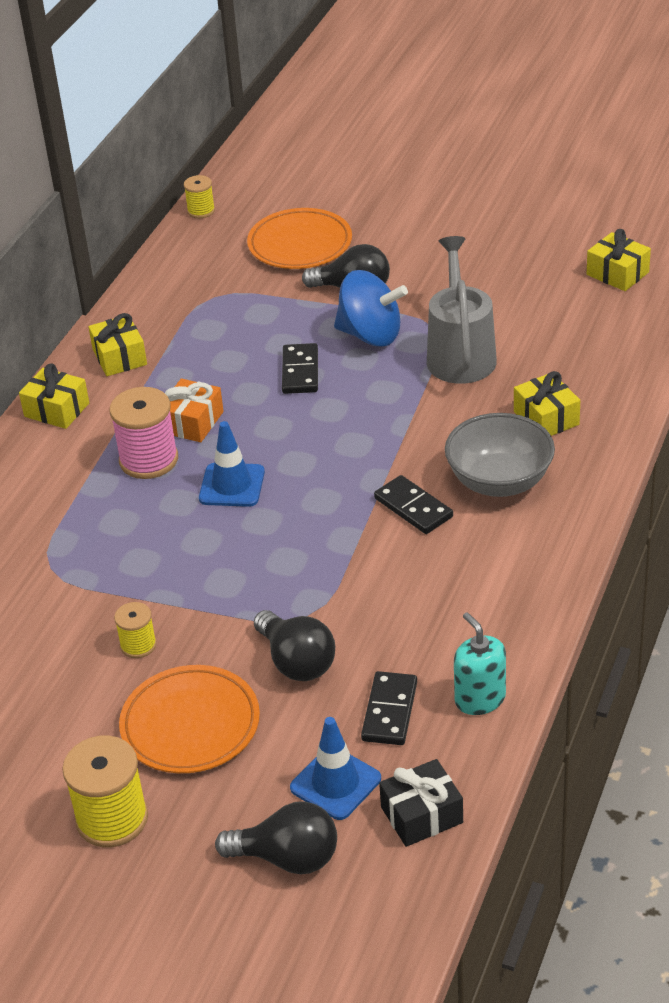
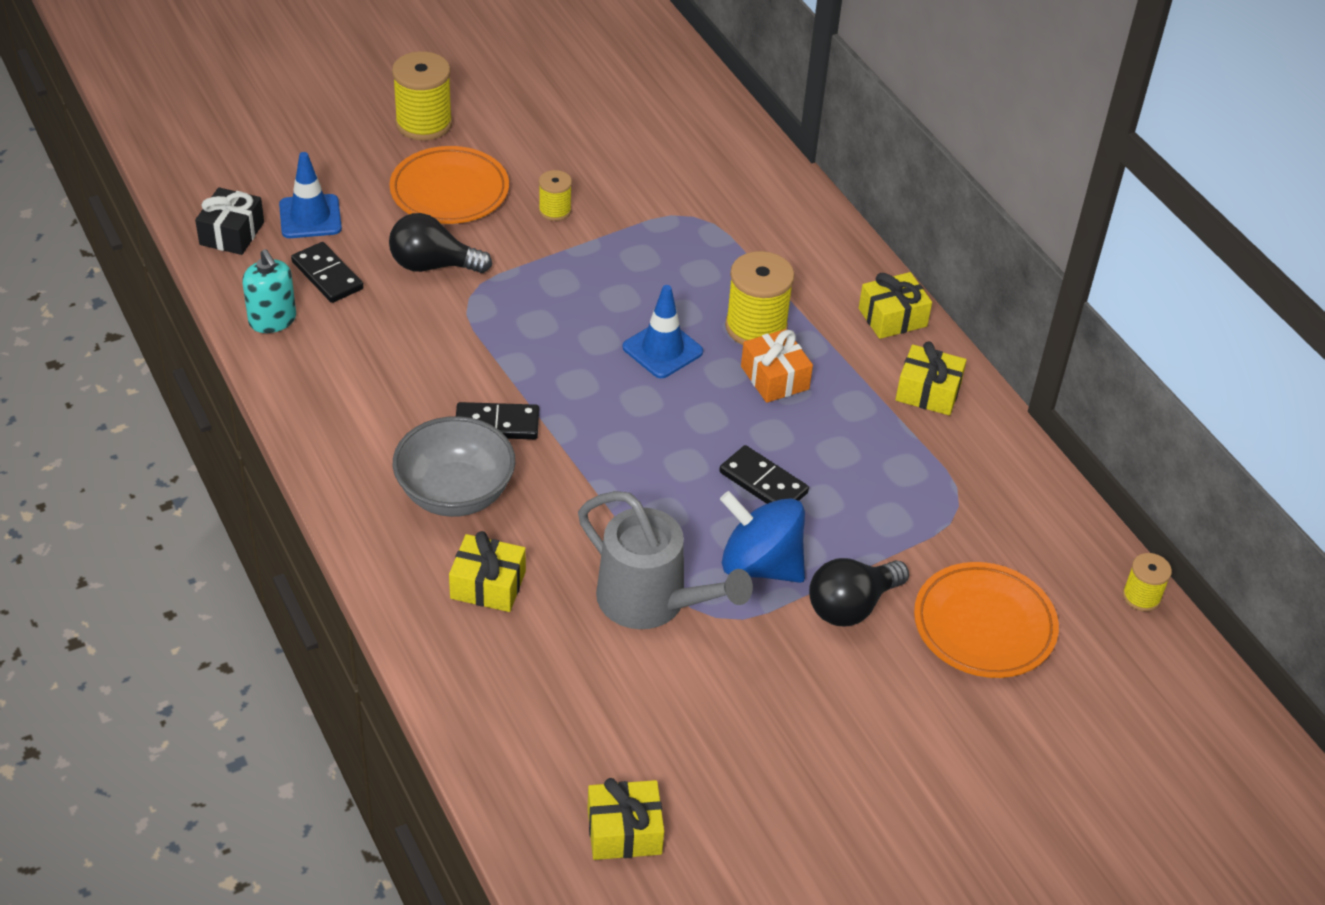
camera: 125 degrees right, 5 degrees up
pink spool [110,387,178,479] -> yellow spool [725,251,795,345]
black light bulb [215,801,337,874] -> none
blue spinning top [334,270,408,347] -> blue spinning top turned 60 degrees clockwise [720,491,805,583]
turquoise soap dispenser [454,612,506,715] -> turquoise soap dispenser turned 45 degrees clockwise [242,249,296,333]

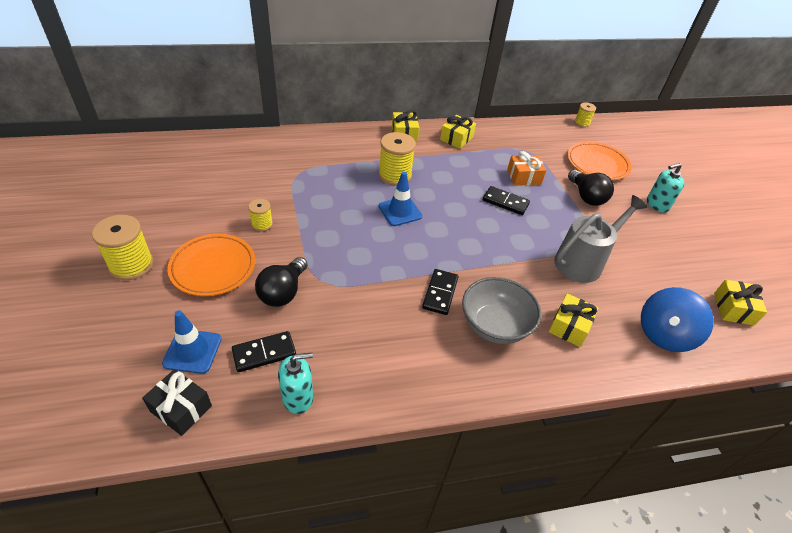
camera: 75 degrees left, 0 degrees up
black domino [719,445,809,504] -> black domino turned 60 degrees clockwise [483,186,530,215]
blue spinning top [720,491,805,583] -> blue spinning top moved to [641,287,714,352]
orange gift [741,329,813,403] -> orange gift moved to [507,151,547,186]
none -> turquoise soap dispenser [647,163,684,213]

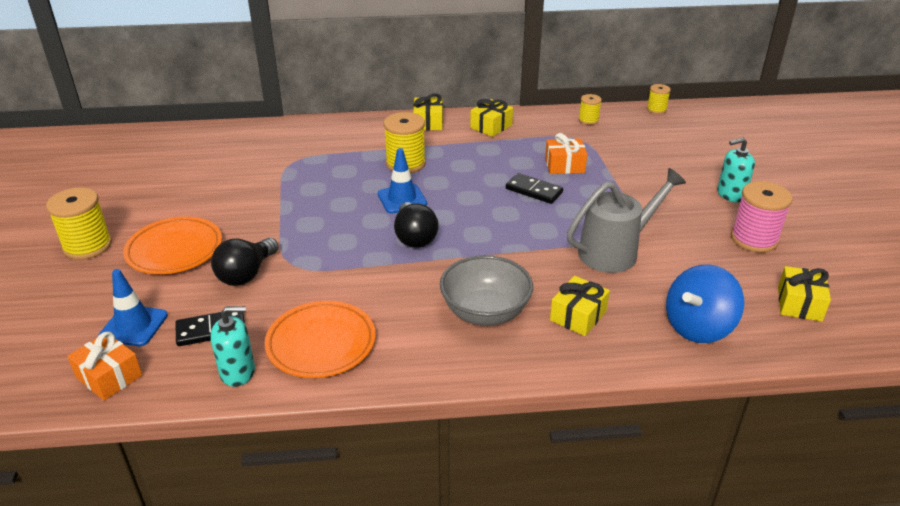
camera: 10 degrees right, 10 degrees down
black gift [142,369,212,436] -> orange gift [67,332,142,401]
yellow spool [248,199,273,231] -> yellow spool moved to [579,94,602,125]
black domino [422,269,458,315] -> none
orange plate [567,142,632,180] -> orange plate moved to [265,301,376,378]
black light bulb [568,170,614,206] -> black light bulb moved to [394,202,439,248]
none -> pink spool [731,181,793,253]

